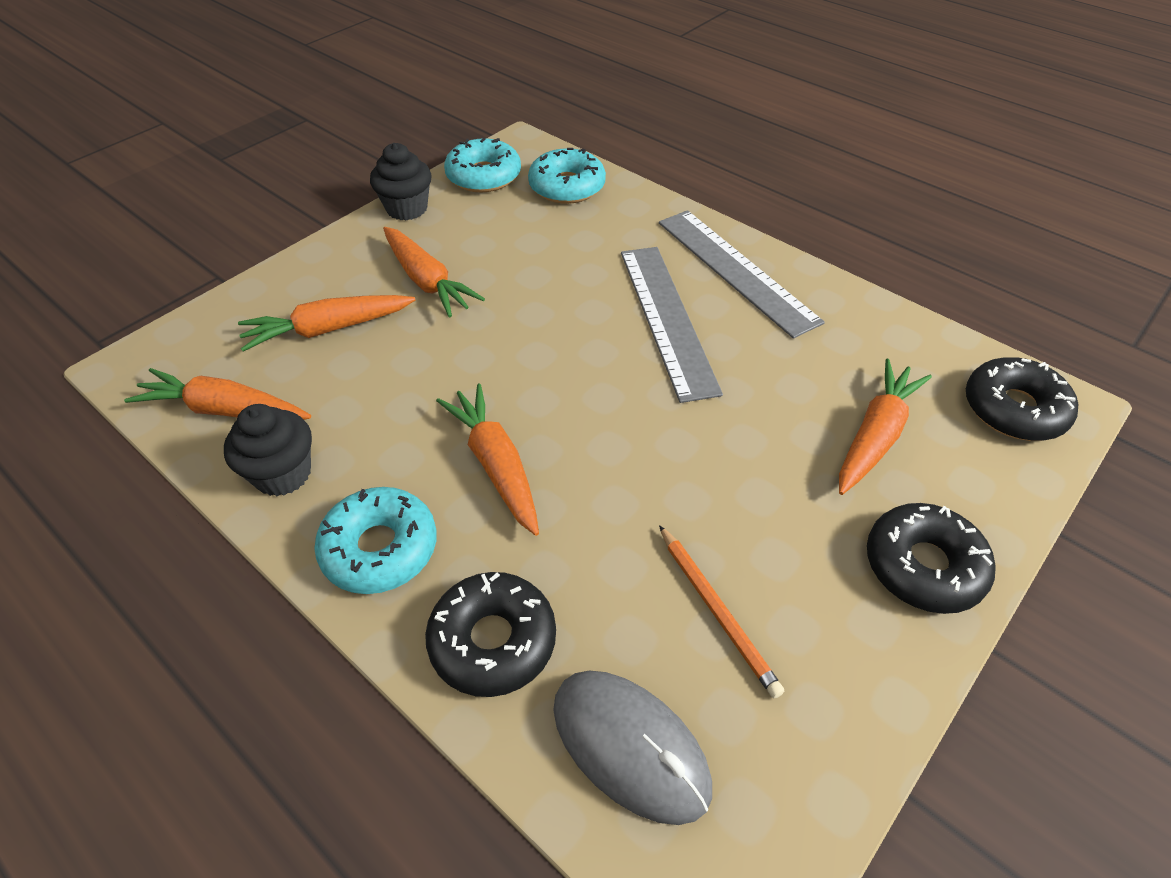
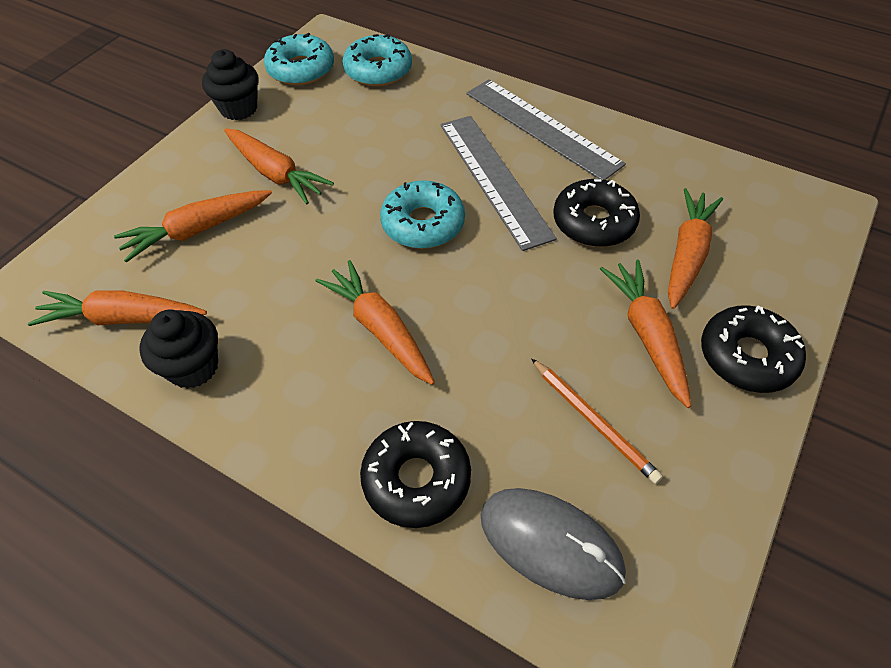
camera: 10 degrees left, 5 degrees up
turquoise donut [314,487,436,594] -> turquoise donut moved to [380,180,465,249]
black donut [966,357,1078,441] -> black donut moved to [553,179,640,247]
none -> orange carrot [600,260,691,408]

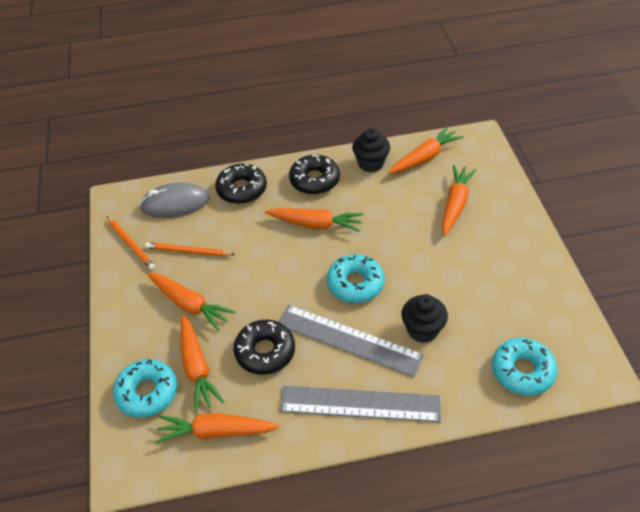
camera: 140 degrees right, 5 degrees down
black cupcake [202,49,259,120] -> black cupcake moved to [401,294,448,343]
orange carrot [224,128,334,204] -> orange carrot moved to [155,413,279,443]
turquoise donut [264,33,334,86] -> turquoise donut moved to [113,359,177,418]
black donut [701,305,806,393] -> black donut moved to [289,154,340,194]
none -> orange pencil [107,217,155,270]

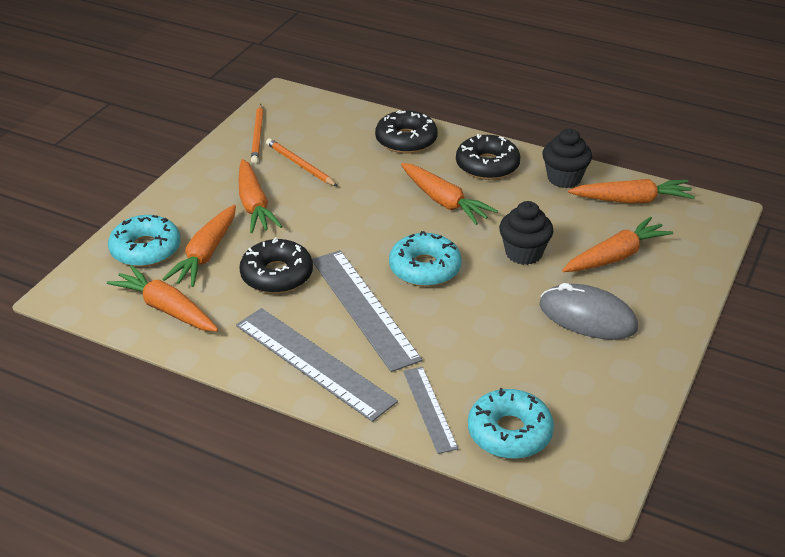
camera: 35 degrees right, 10 degrees down
grey mouse [139,182,209,218] -> grey mouse moved to [539,283,638,340]
black cupcake [401,294,448,343] -> black cupcake moved to [499,201,554,265]
none -> grey ruler [403,367,458,454]

